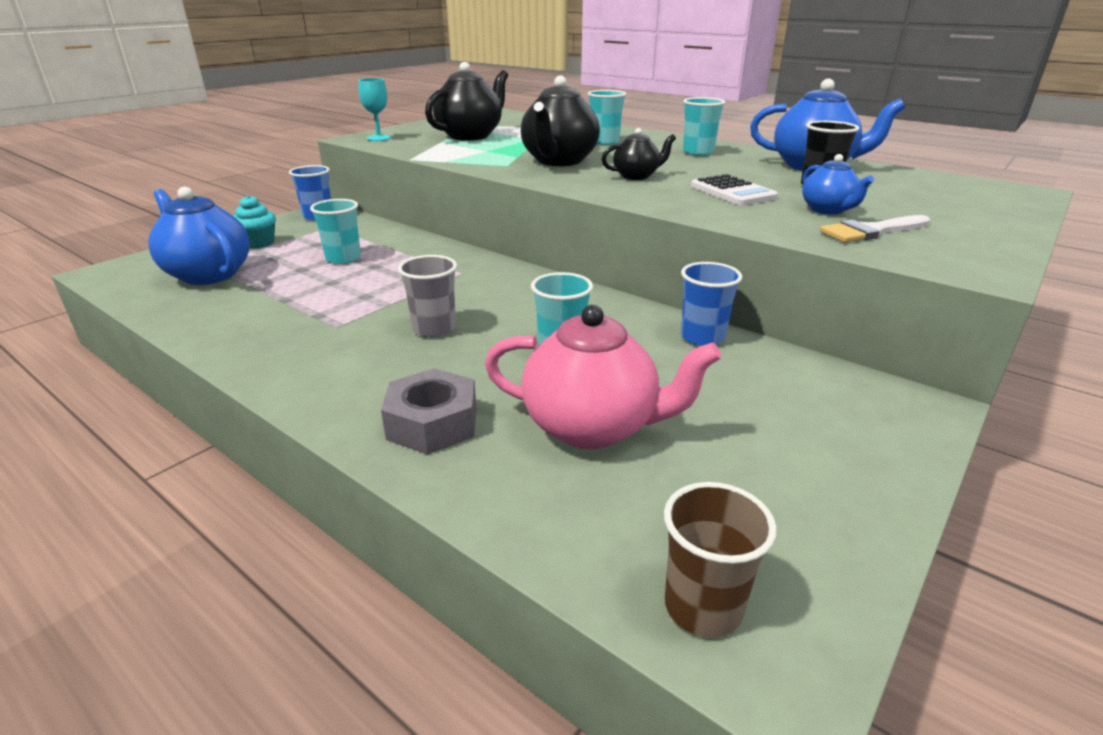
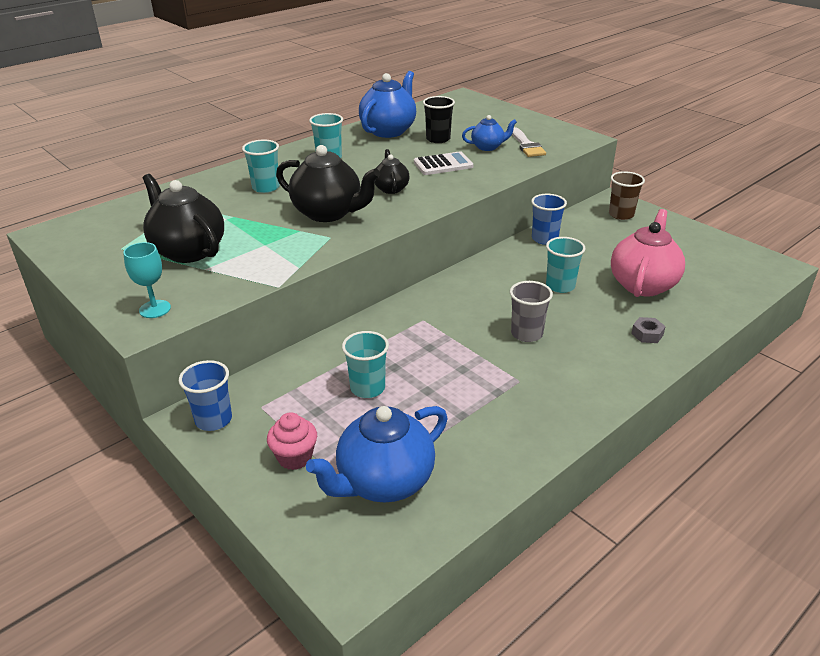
camera: 80 degrees left, 5 degrees up
turquoise cupcake [234,195,276,248] -> pink cupcake [267,412,317,470]
grey nut [381,368,476,455] -> grey nut [631,317,666,343], size x0.55
brown cup [664,482,777,638] -> brown cup moved to [609,171,645,220]

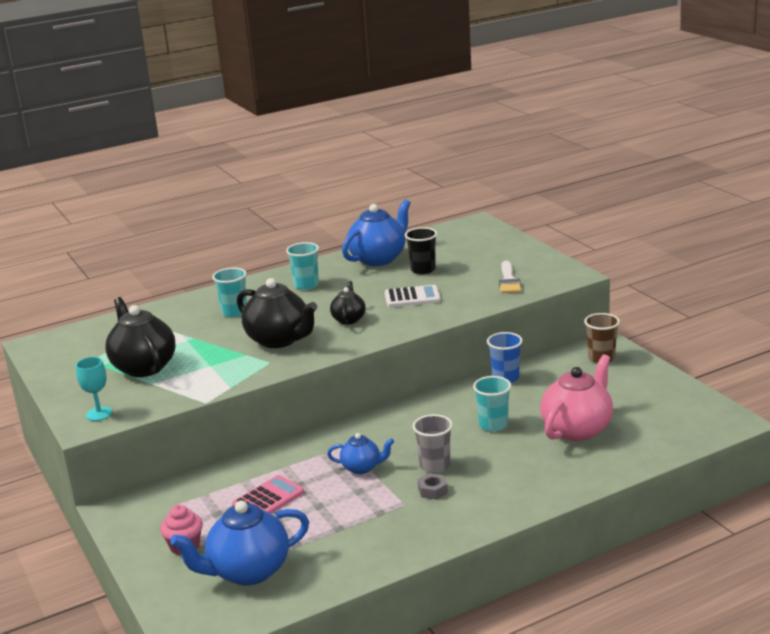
camera: 15 degrees right, 10 degrees down
blue cup [179,360,232,431] -> none
turquoise cup [342,331,389,398] -> pink calculator [232,475,304,514]
blue teapot [462,115,517,151] -> blue teapot moved to [327,433,394,474]
grey nut [631,317,666,343] -> grey nut moved to [418,473,448,500]

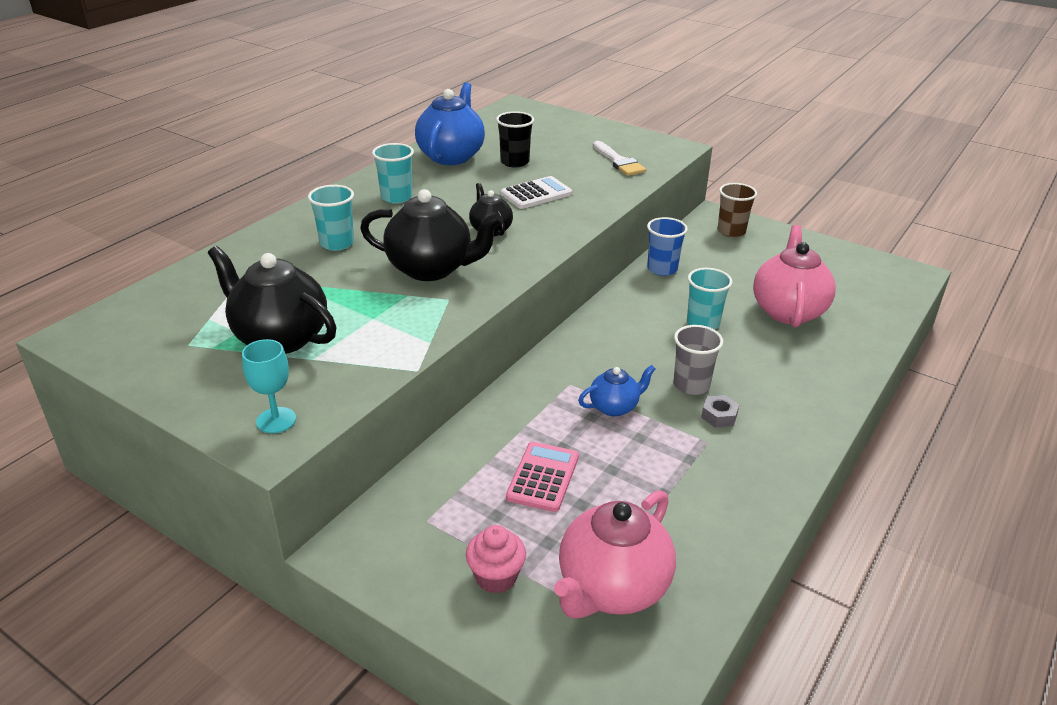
camera: 30 degrees left, 10 degrees up
blue teapot [170,500,309,586] -> pink teapot [554,490,676,618]

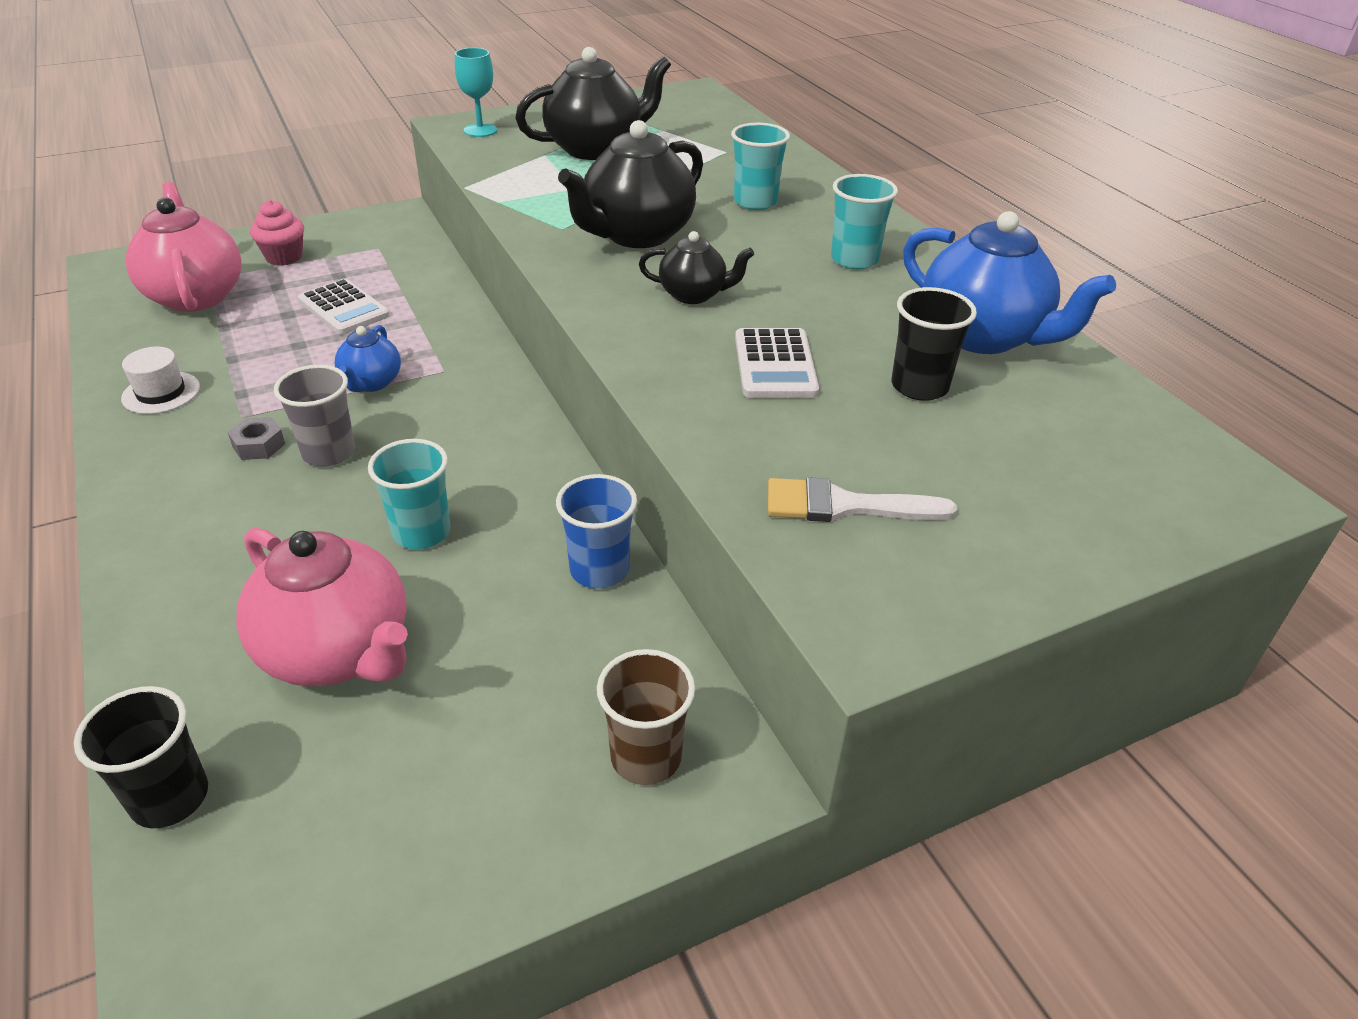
camera: 120 degrees right, 5 degrees up
pink calculator [506,442,579,512] -> white calculator [298,279,390,335]
none -> black cup [74,686,208,828]
none -> white hat [121,347,200,414]

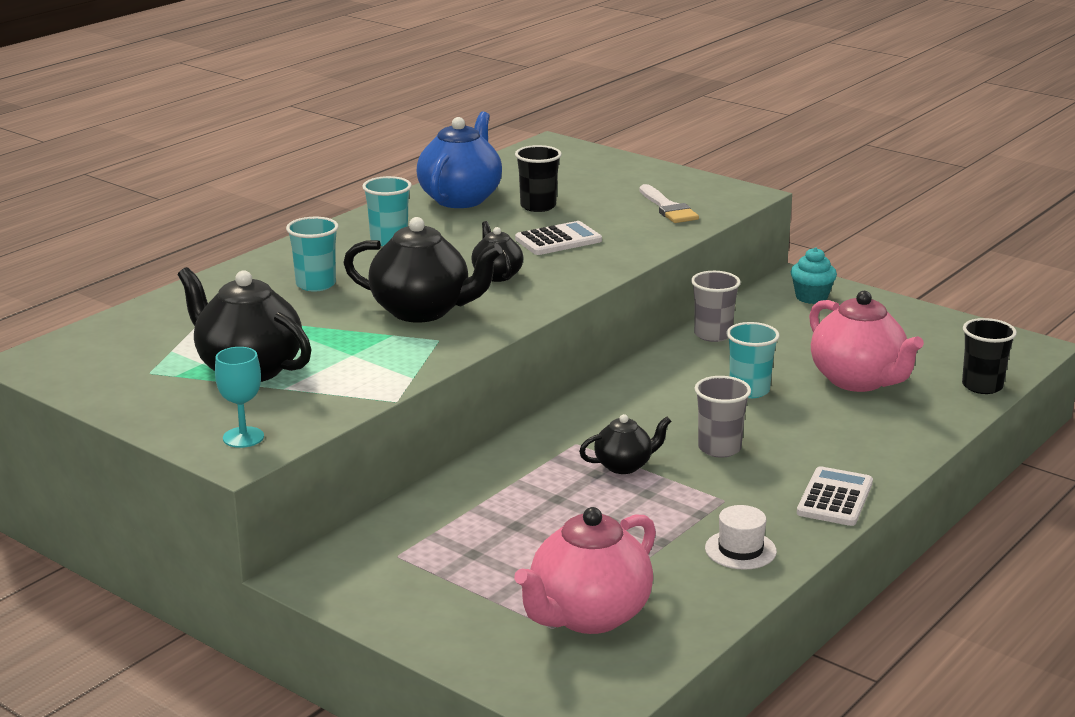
camera: 115 degrees left, 15 degrees down
grey nut [228,417,285,460] -> none
pink teapot [236,528,408,687] -> pink teapot turned 135 degrees clockwise [809,291,924,392]
pink cupcake [250,200,304,266] -> none
white calculator [298,279,390,335] -> white calculator moved to [797,466,873,526]
blue teapot [335,325,401,392] -> black teapot [579,414,671,474]
blue cup [556,474,637,589] -> grey cup [691,271,741,342]
brown cup [597,649,695,785] -> turquoise cupcake [791,247,837,304]

